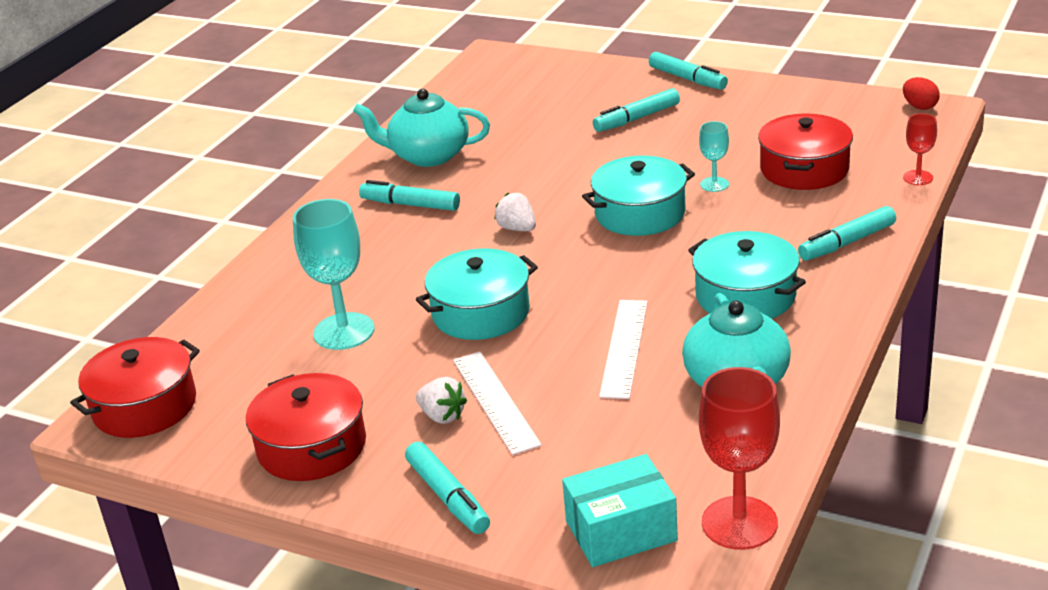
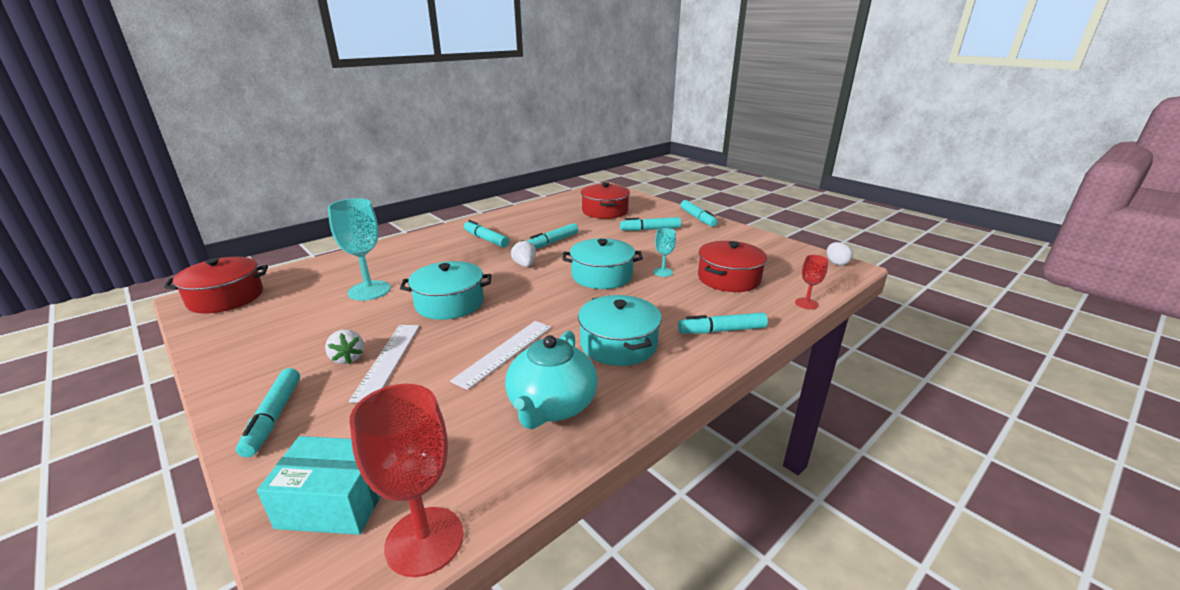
camera: 20 degrees right, 5 degrees down
red pot [246,373,366,481] -> red pot moved to [581,182,630,219]
turquoise teapot [353,89,490,167] -> none
red egg [903,77,940,110] -> white egg [827,242,853,266]
none -> turquoise marker [527,223,578,249]

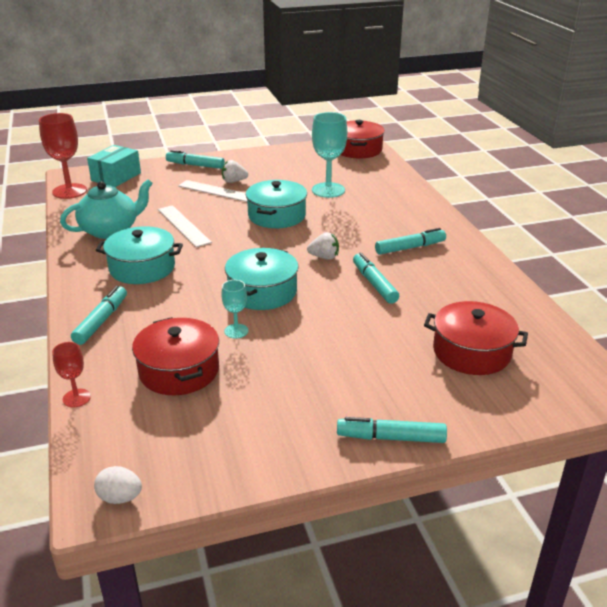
camera: 115 degrees right, 5 degrees up
turquoise teapot [505,331,598,429] -> turquoise teapot turned 105 degrees clockwise [60,179,153,239]
turquoise marker [620,217,681,231] -> none

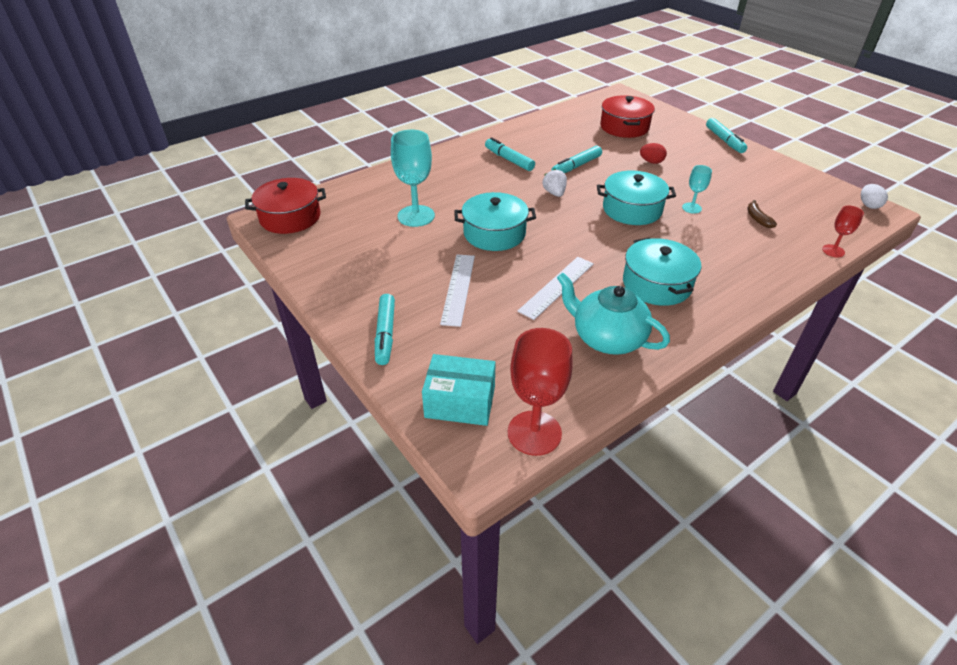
camera: 110 degrees left, 10 degrees up
turquoise marker [71,286,127,345] -> none
red pot [132,317,219,395] -> brown banana [747,200,777,228]
white strawberry [222,160,248,183] -> none
none -> red egg [640,143,667,164]

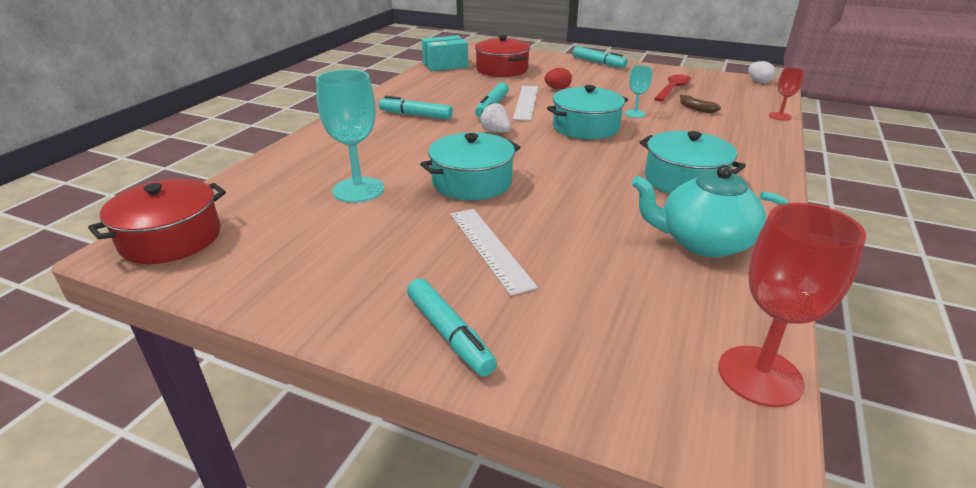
camera: 30 degrees left, 10 degrees down
turquoise box [422,354,496,426] -> turquoise box moved to [421,35,468,71]
white ruler [517,257,594,320] -> white ruler moved to [513,86,538,121]
none -> red spoon [654,74,691,102]

